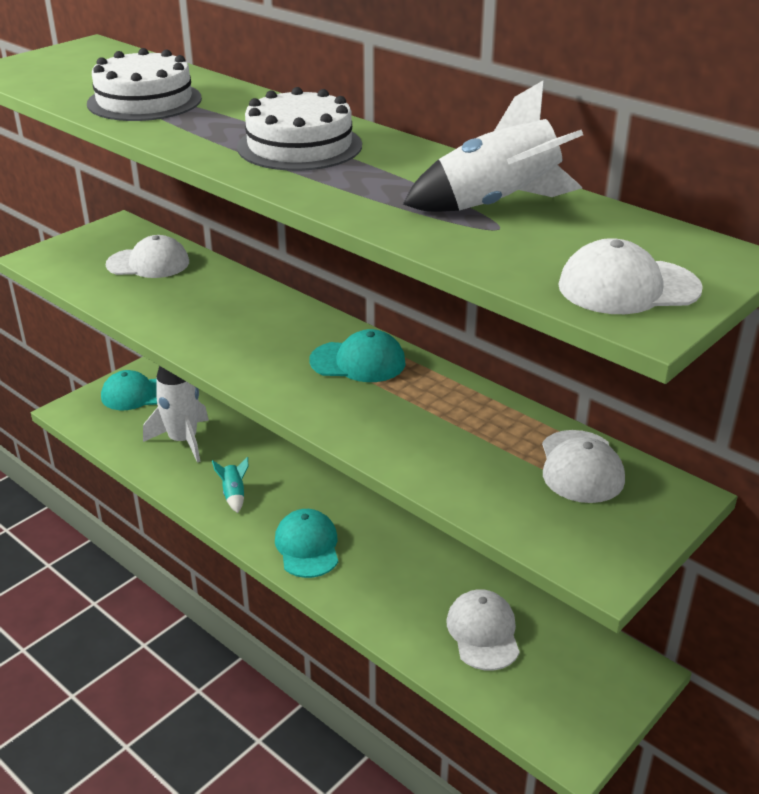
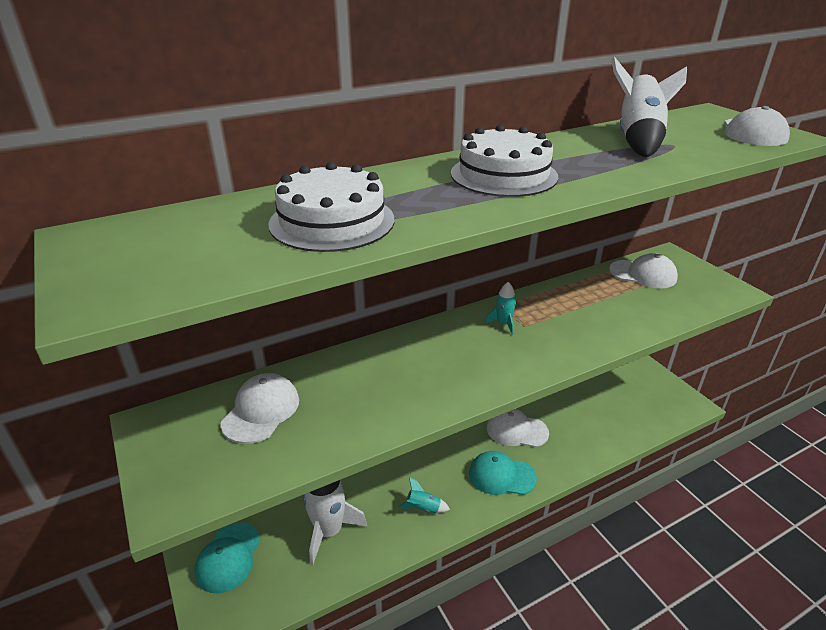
camera: 70 degrees left, 0 degrees up
turquoise cap [309,329,406,382] -> turquoise rocket [485,282,516,335]
white cap [446,589,520,671] -> white cap moved to [487,409,549,447]

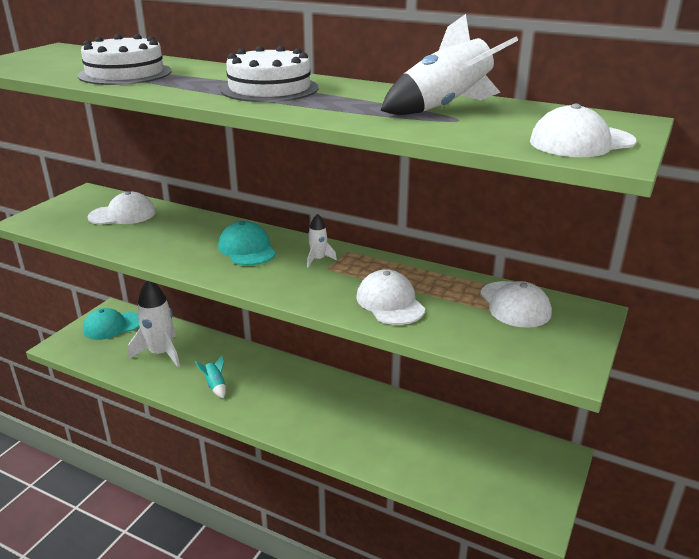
camera: 55 degrees right, 5 degrees down
turquoise cap [469,451,537,495] -> turquoise cap moved to [218,221,276,266]
turquoise rocket [485,282,516,335] -> white rocket [307,214,337,267]
white cap [487,409,549,447] -> white cap moved to [357,269,425,325]

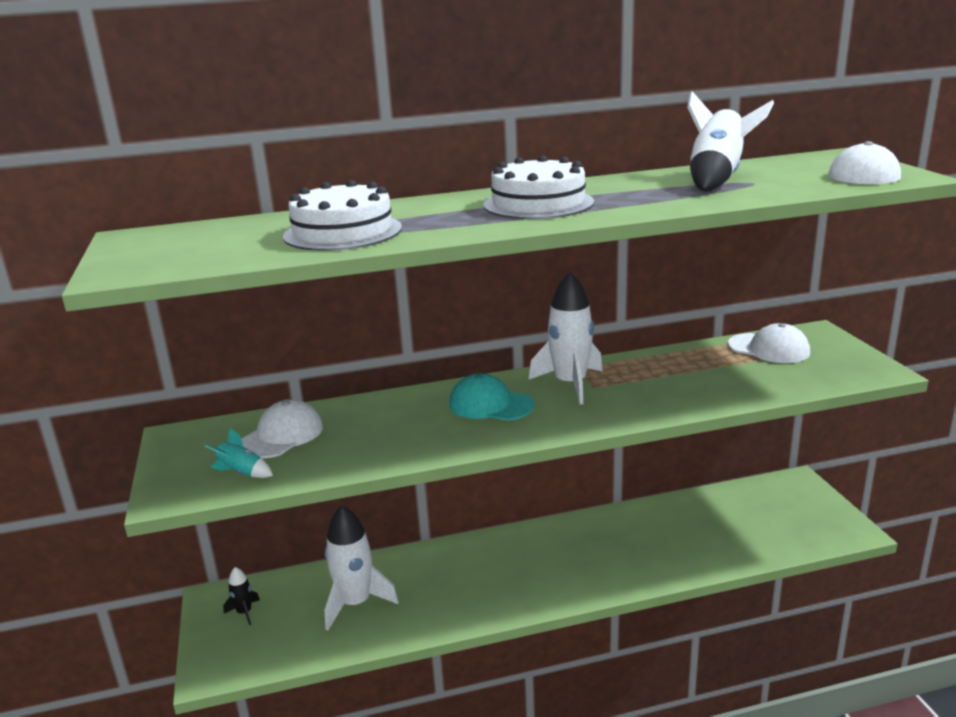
camera: 40 degrees left, 5 degrees down
turquoise cap [83,308,139,340] -> black rocket [223,567,260,625]
turquoise rocket [195,355,226,399] -> turquoise rocket moved to [205,428,273,478]
white rocket [307,214,337,267] -> white rocket [529,272,603,404], size x2.08
white cap [357,269,425,325] -> none

